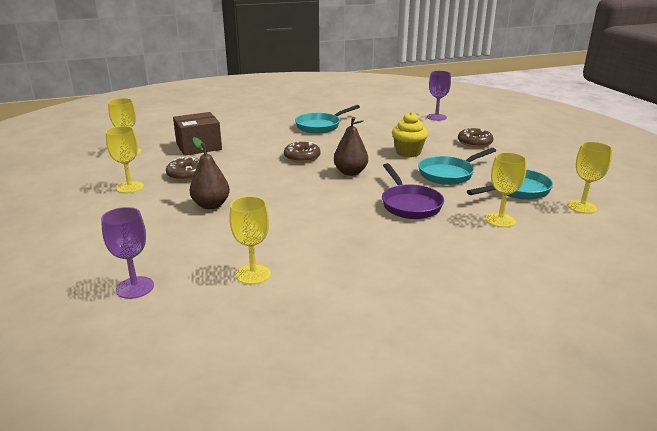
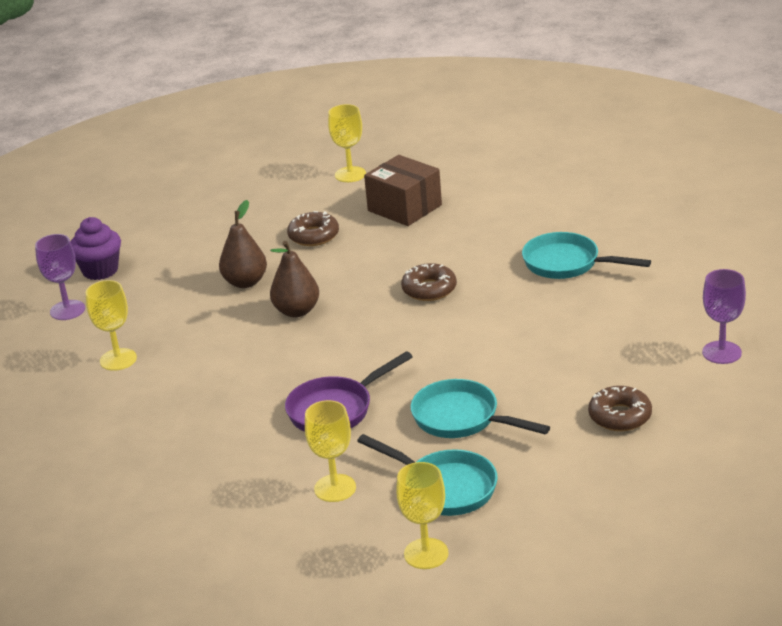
camera: 70 degrees right, 5 degrees up
yellow goblet [106,126,144,193] -> none
brown pear [334,117,368,176] -> brown pear moved to [270,241,319,317]
yellow cupcake [392,112,428,157] -> none
none -> purple cupcake [71,217,121,280]

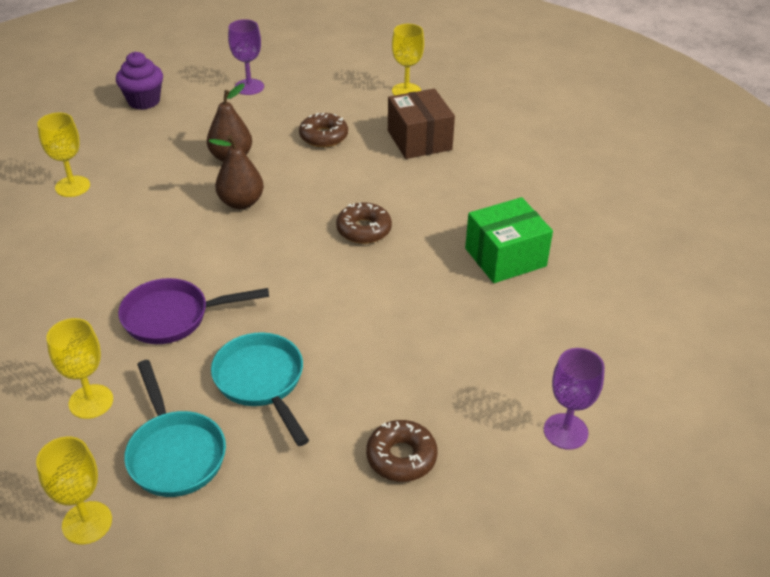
camera: 25 degrees right, 10 degrees up
purple goblet [35,234,85,320] -> purple goblet moved to [228,19,264,95]
turquoise pan [522,232,651,279] -> green box [465,197,553,283]

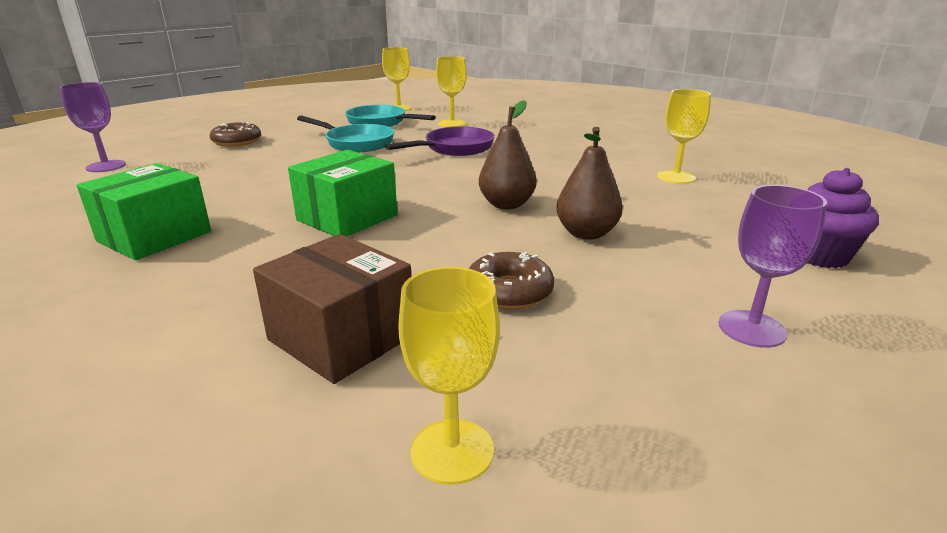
camera: 150 degrees right, 15 degrees down
brown donut [336,203,392,244] -> green box [288,150,397,237]

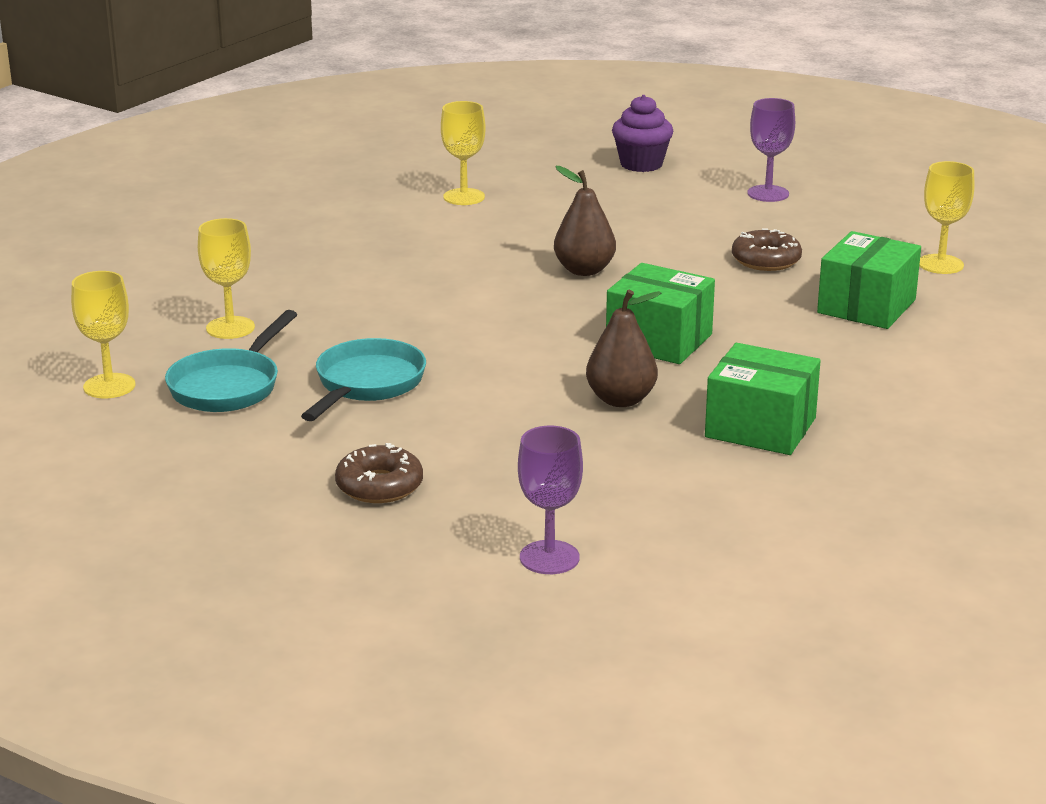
camera: 100 degrees left, 0 degrees up
brown box [253,234,411,384] -> green box [817,231,921,329]
purple pan [385,126,495,156] -> none
brown pear [556,127,623,240] -> brown pear moved to [586,290,661,407]

